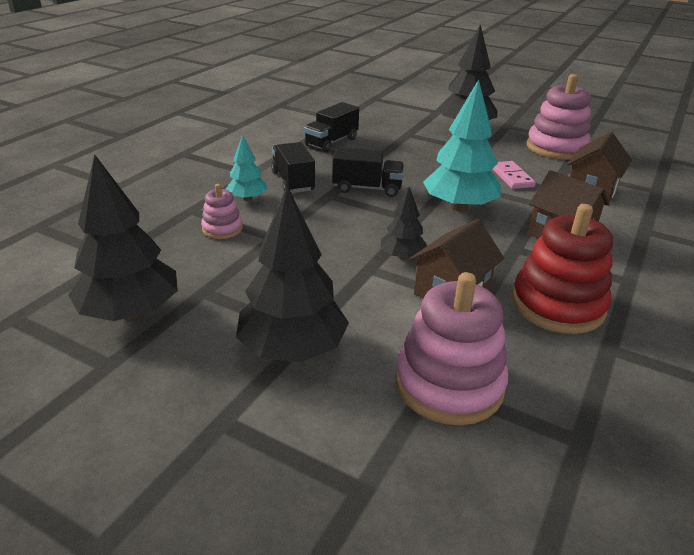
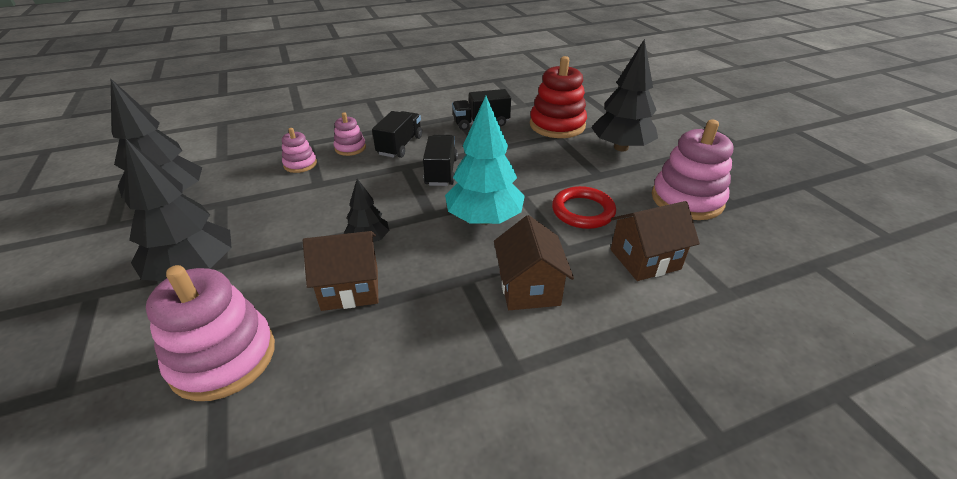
camera: 40 degrees right, 5 degrees up
turquoise tree [226,134,267,201] -> pink stacking toy [334,112,366,156]
black truck [332,147,404,197] -> black truck turned 135 degrees counterclockwise [423,135,458,186]
pink domino [492,161,536,189] -> red ring [552,186,616,229]
red stacking toy [512,204,613,334] -> red stacking toy moved to [530,56,587,138]

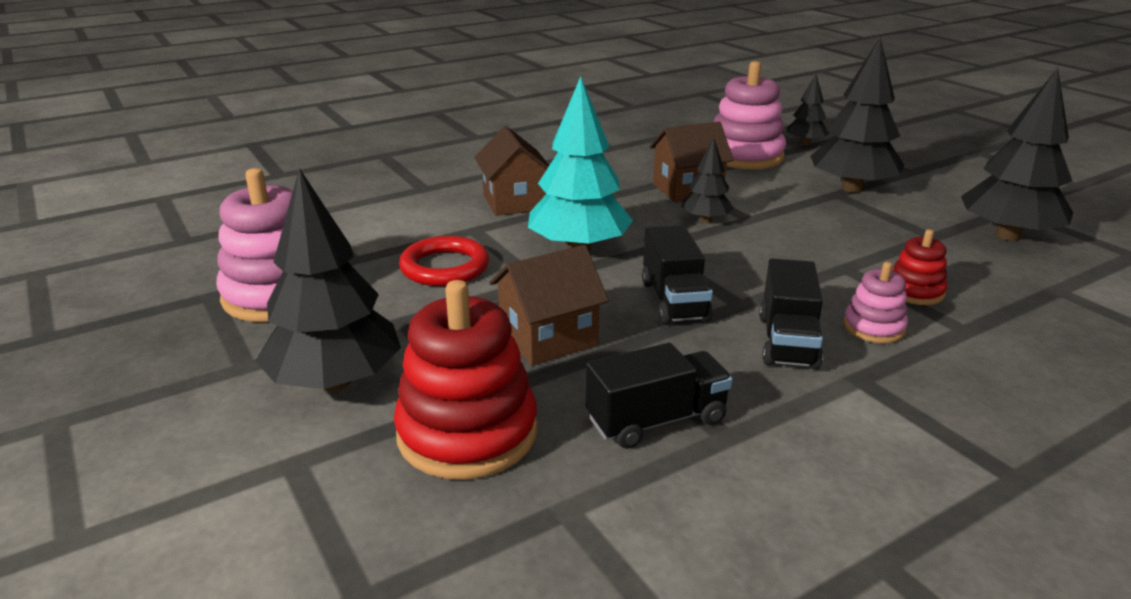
camera: 170 degrees right, 10 degrees down
pink stacking toy [282,128,317,173] -> red stacking toy [892,229,947,305]
brown house [611,201,700,281] -> brown house moved to [490,245,609,366]
none -> black tree [787,75,830,145]

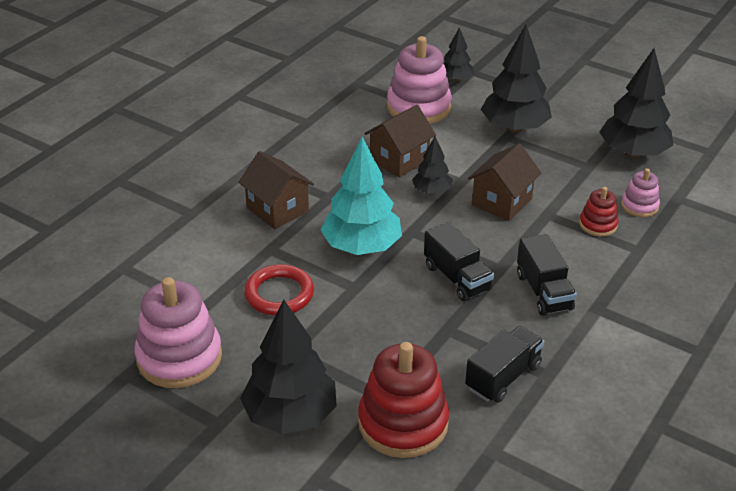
camera: 25 degrees left, 10 degrees up
brown house [490,245,609,366] -> brown house moved to [468,143,542,221]
pink stacking toy [843,262,908,343] -> pink stacking toy moved to [621,168,660,217]

